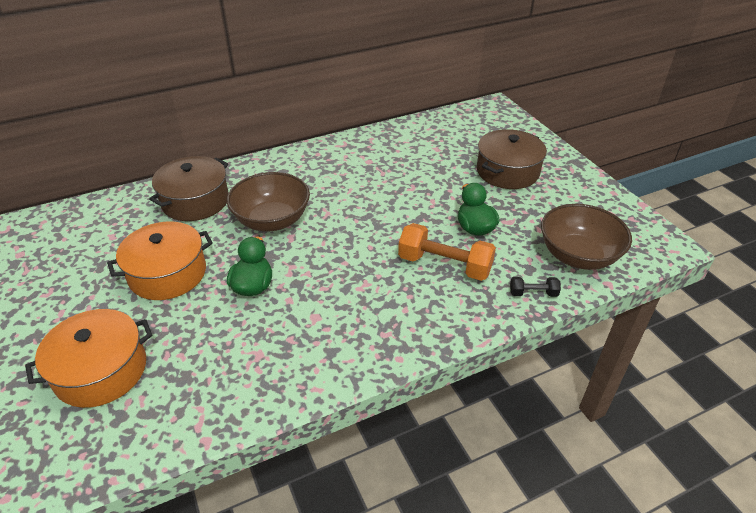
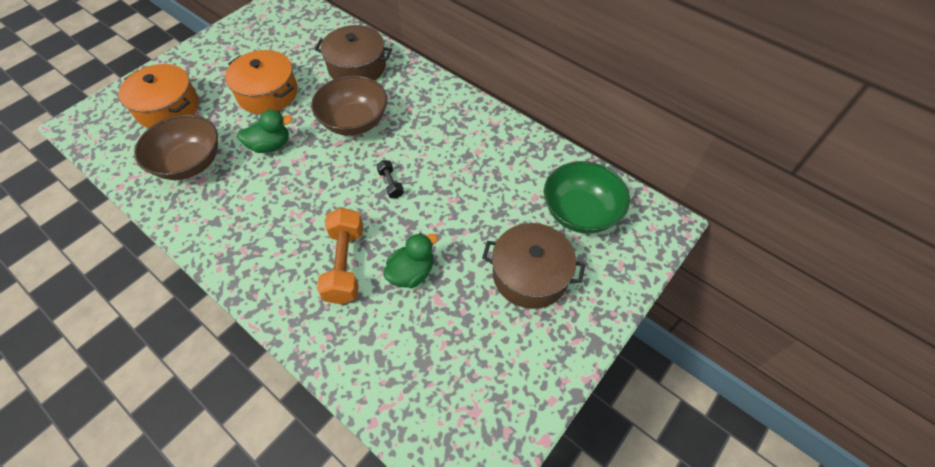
camera: 65 degrees right, 15 degrees up
black dumbbell [510,277,561,297] -> black dumbbell moved to [376,160,404,198]
brown bowl [541,204,632,270] -> brown bowl moved to [134,115,218,180]
none -> green bowl [544,161,630,233]

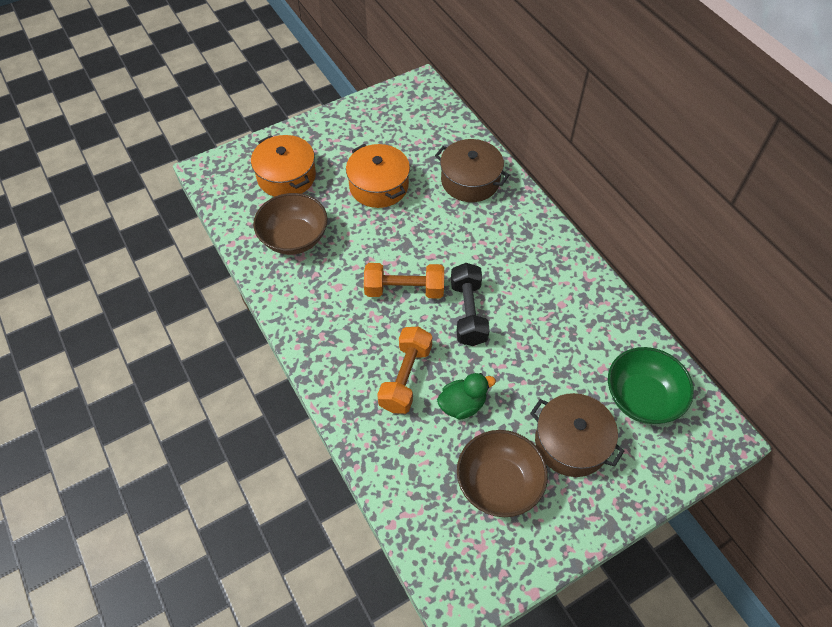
camera: 20 degrees right, 0 degrees up
green duck [237,110,293,153] -> none
brown bowl [311,75,387,136] -> brown bowl moved to [457,430,548,517]
black dumbbell [376,160,404,198] -> black dumbbell [451,263,490,346], size x2.05
none -> orange dumbbell [364,263,444,299]

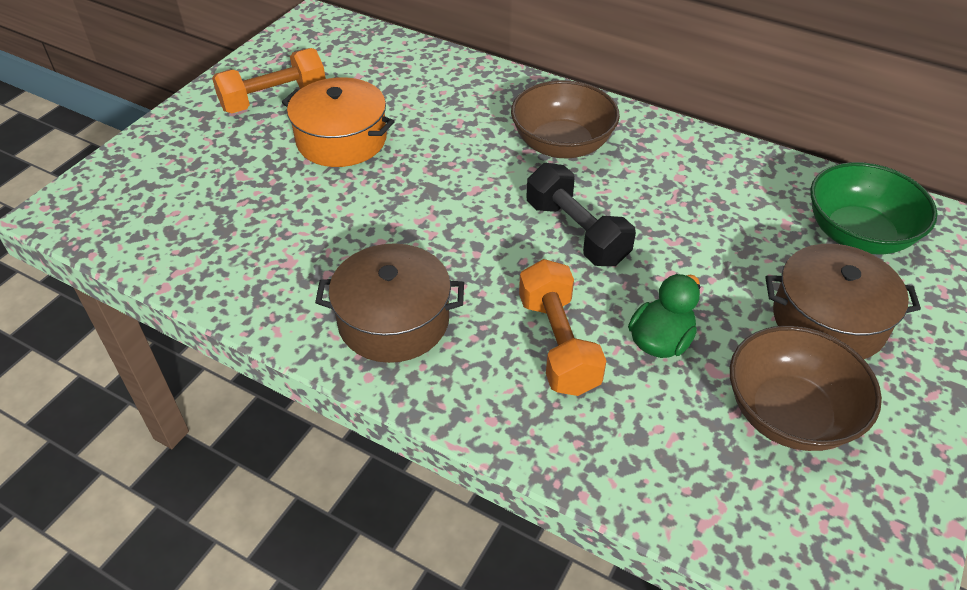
camera: 30 degrees left, 10 degrees down
orange pot [251,135,316,197] -> none
brown bowl [253,193,328,255] -> brown bowl moved to [511,80,620,158]
orange dumbbell [364,263,444,299] -> orange dumbbell moved to [212,48,326,113]
brown pot [435,139,509,202] -> brown pot moved to [315,243,464,363]

